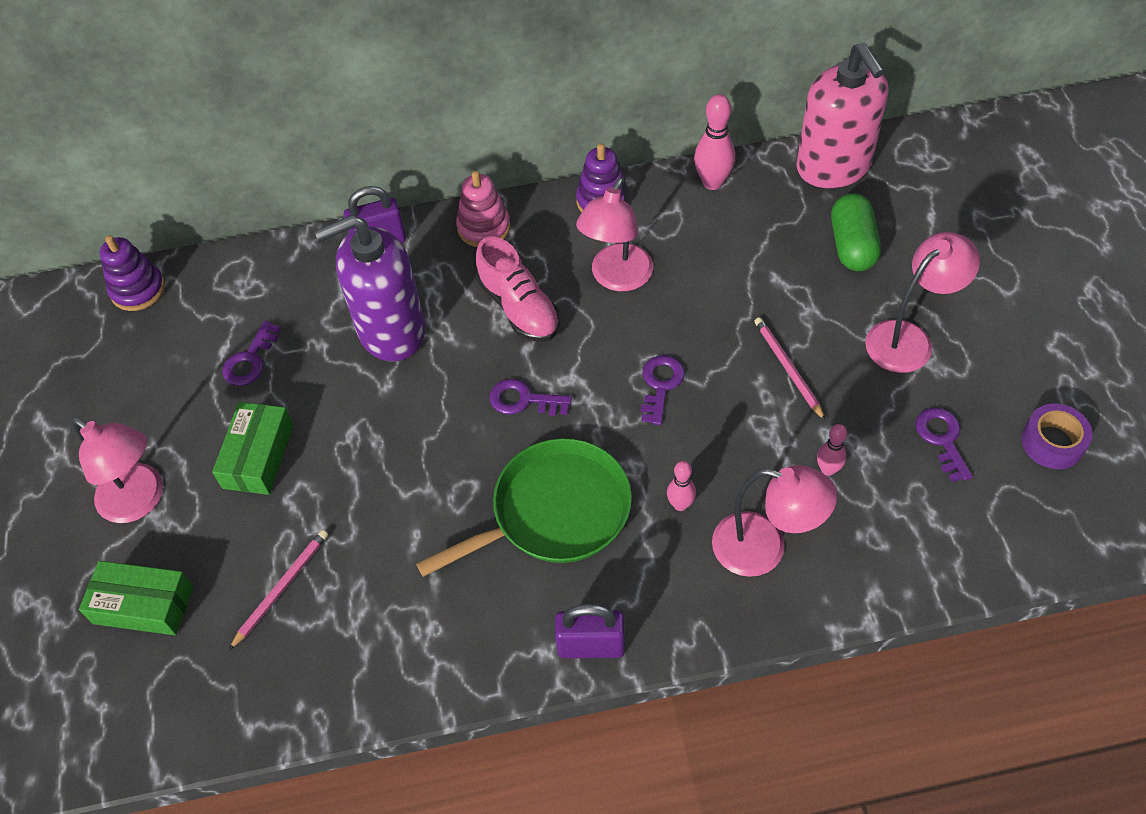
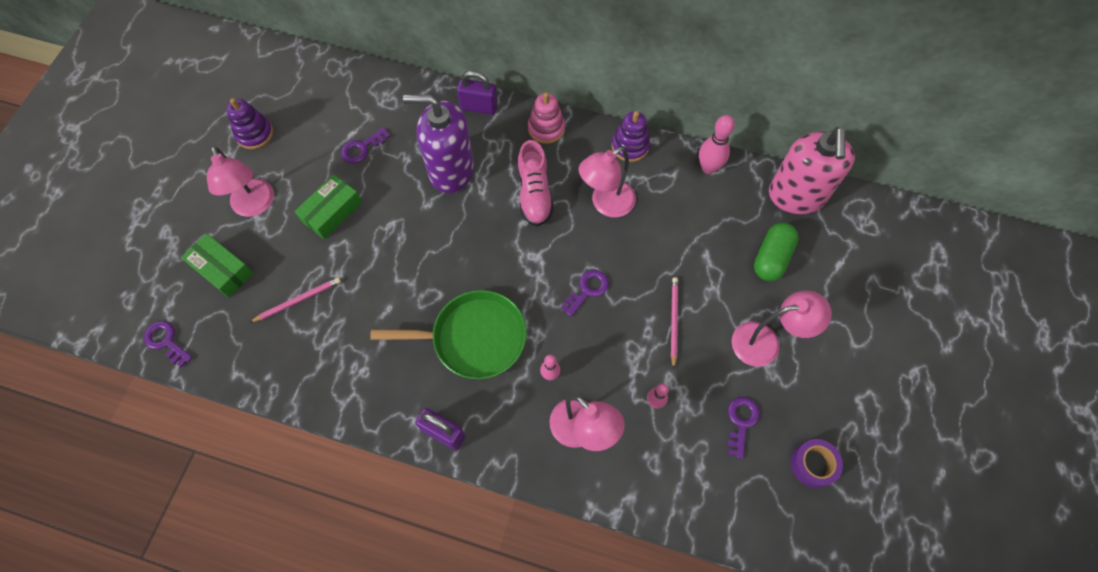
camera: 25 degrees right, 10 degrees up
purple stacking toy [100,235,165,311] -> purple stacking toy moved to [226,98,273,149]
purple key [490,379,572,416] -> purple key moved to [144,321,193,367]

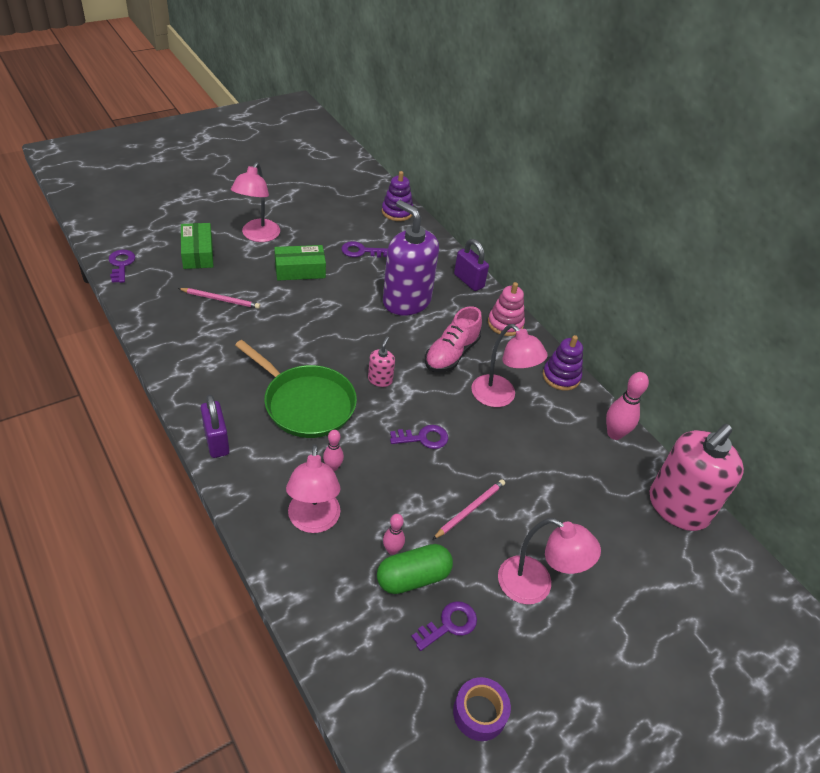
camera: 35 degrees right, 20 degrees down
purple stacking toy [226,98,273,149] -> purple stacking toy moved to [382,171,413,221]
pink lamp [579,147,636,217] -> pink lamp turned 135 degrees counterclockwise [471,324,548,407]
green capsule [754,223,799,281] -> green capsule moved to [377,544,453,594]
none -> pink soap dispenser [368,337,395,387]

